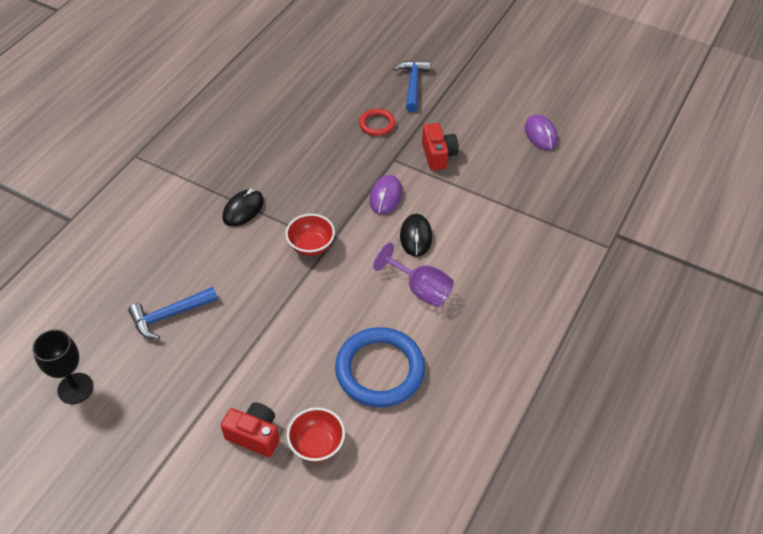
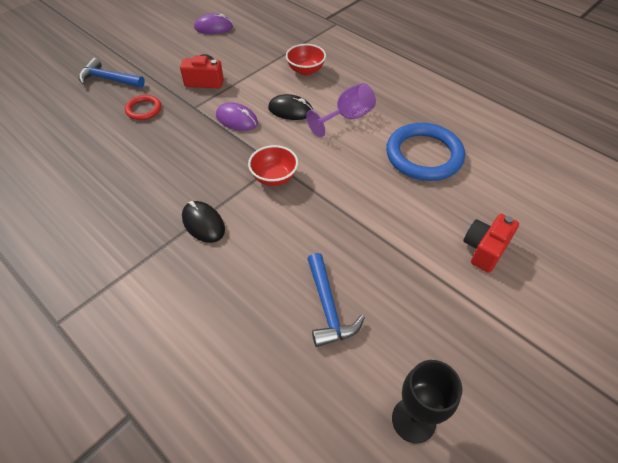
camera: 75 degrees left, 0 degrees up
red bowl [287,407,345,462] -> red bowl moved to [286,44,326,76]

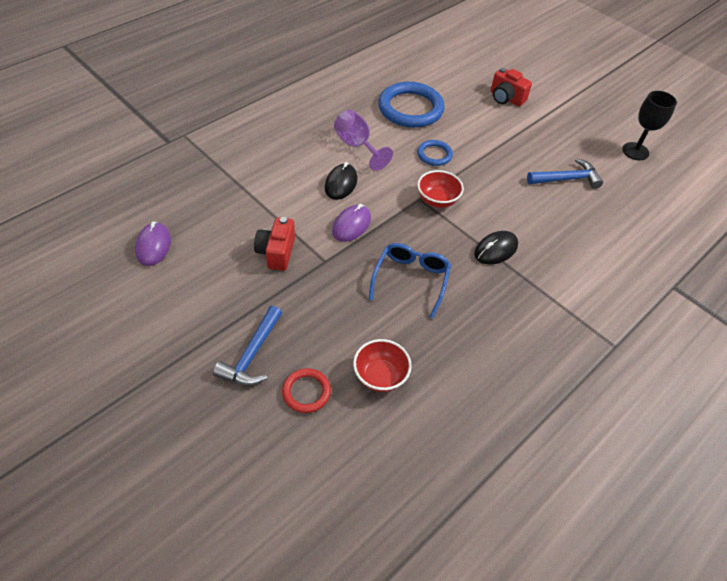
camera: 90 degrees left, 0 degrees up
red ring [125,95,161,120] -> red ring moved to [282,368,331,413]
red bowl [286,44,326,76] -> red bowl moved to [353,339,412,392]
none -> blue glasses [369,243,451,319]
none -> blue ring [417,140,453,166]

